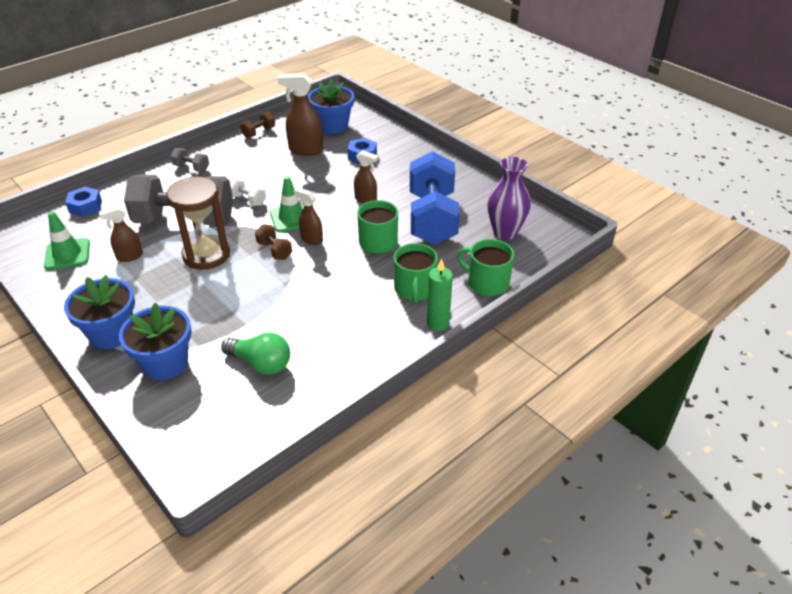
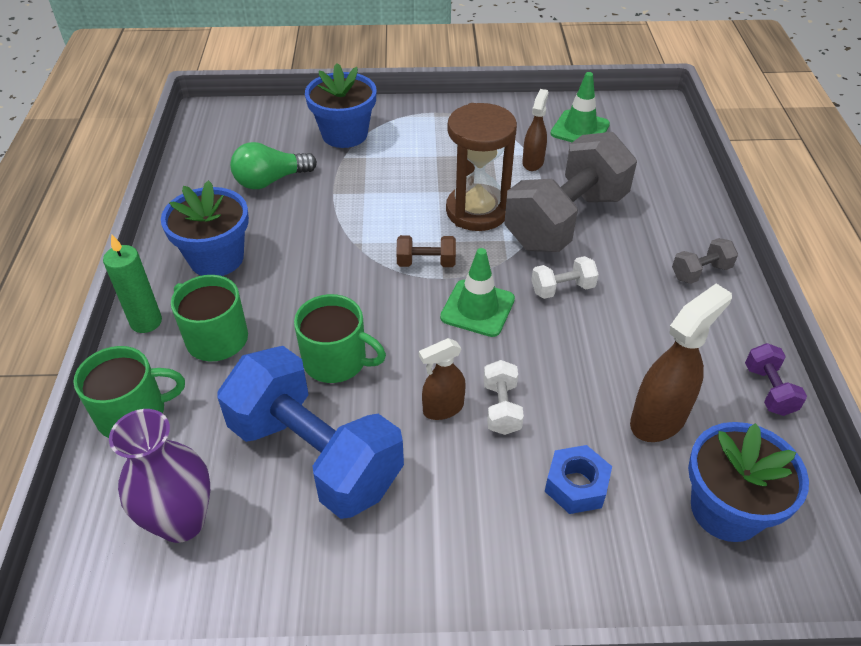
camera: 130 degrees right, 5 degrees up
blue flower pot [64,275,135,349] -> blue flower pot moved to [161,180,249,276]
blue nut [65,187,102,217] -> none
brown dumbbell [240,111,275,138] -> purple dumbbell [745,343,807,416]
brown spray bottle [294,188,323,245] -> none
none -> white dumbbell [483,360,524,435]

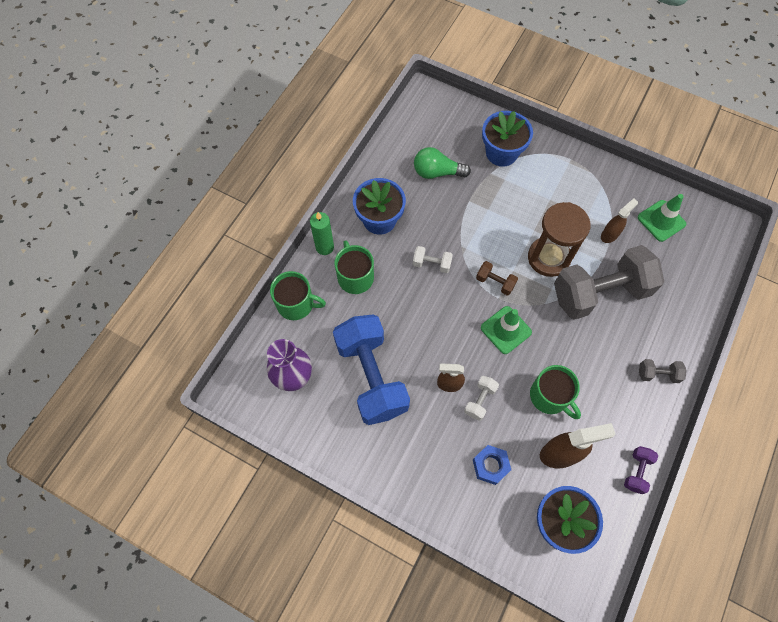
camera: 30 degrees right, 20 degrees up
green mug [294,294,386,383] -> green mug moved to [530,365,581,419]
white dumbbell [531,256,599,299] -> white dumbbell moved to [413,246,453,273]

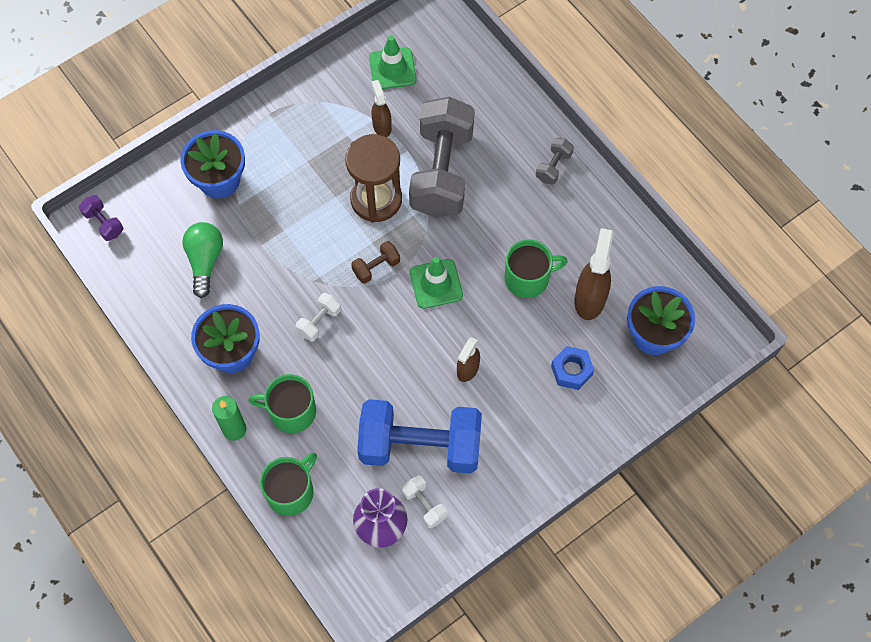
camera: 65 degrees left, 0 degrees up
green light bulb [414,147,471,179] -> green light bulb turned 150 degrees clockwise [182,222,223,298]
white dumbbell [464,376,499,421] -> white dumbbell moved to [402,475,448,528]
purple dumbbell [624,446,658,494] -> purple dumbbell moved to [79,195,123,241]

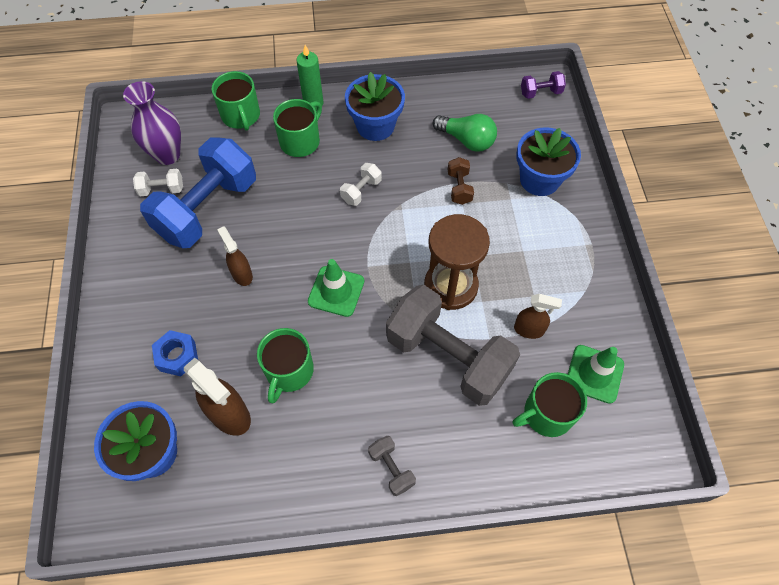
camera: 120 degrees right, 5 degrees down
white dumbbell [296,293,341,342] -> white dumbbell turned 60 degrees clockwise [340,163,382,206]
brown dumbbell [351,241,400,284] -> brown dumbbell moved to [448,157,474,205]
none -> green mug [512,372,587,437]

